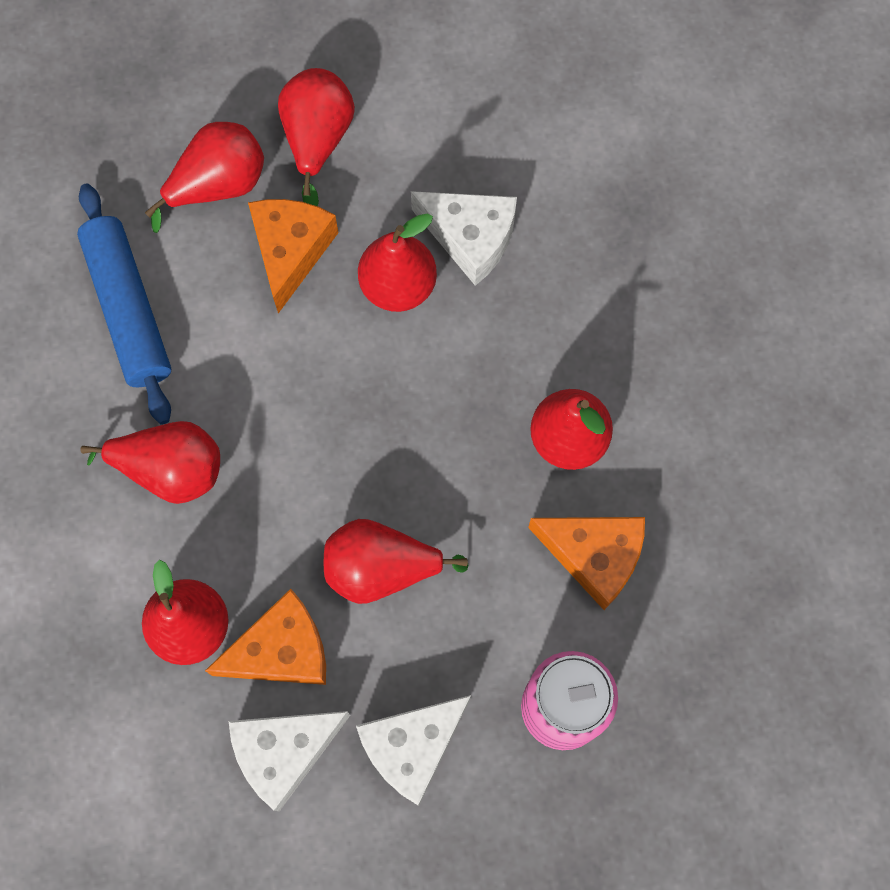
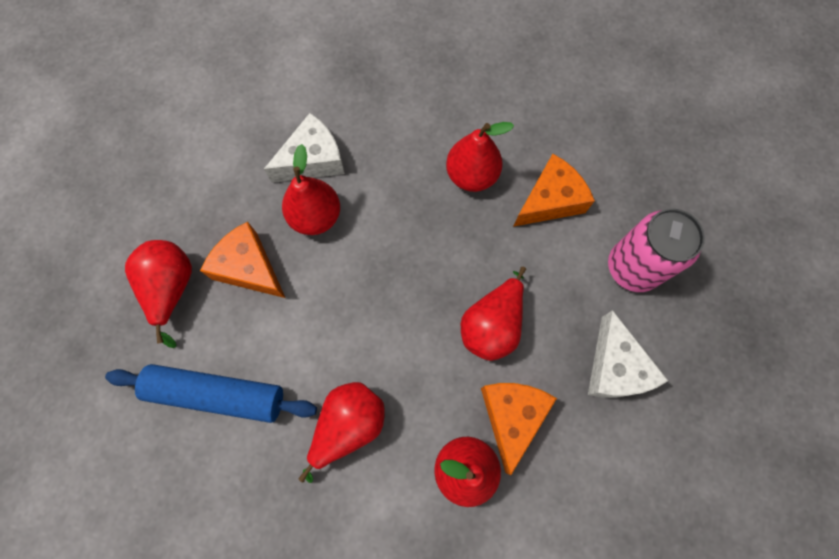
camera: 60 degrees left, 0 degrees up
white cheese [229,711,350,812] -> none
red pear [278,68,355,206] -> none

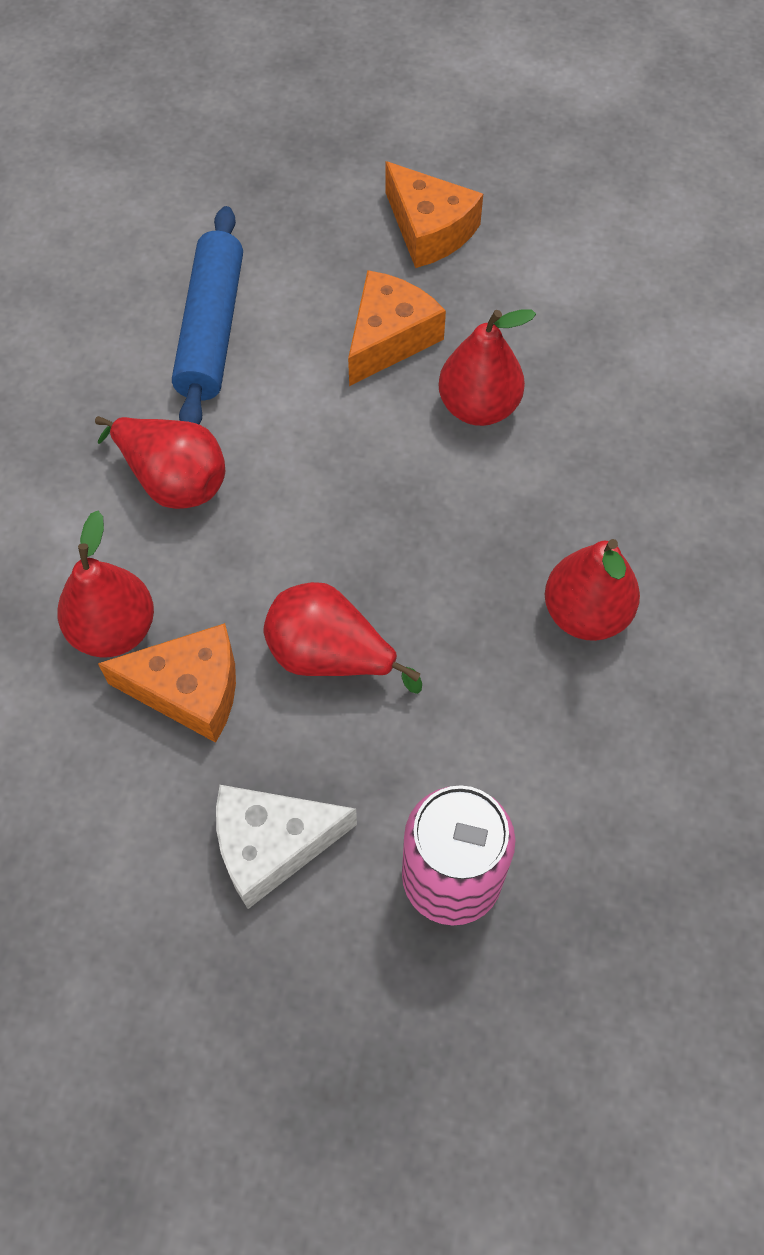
camera: 85 degrees right, 10 degrees down
red pear [125,240,192,348] -> none
white cheese [264,113,345,183] -> none
orange cheese [513,154,595,227] -> orange cheese moved to [385,161,483,268]

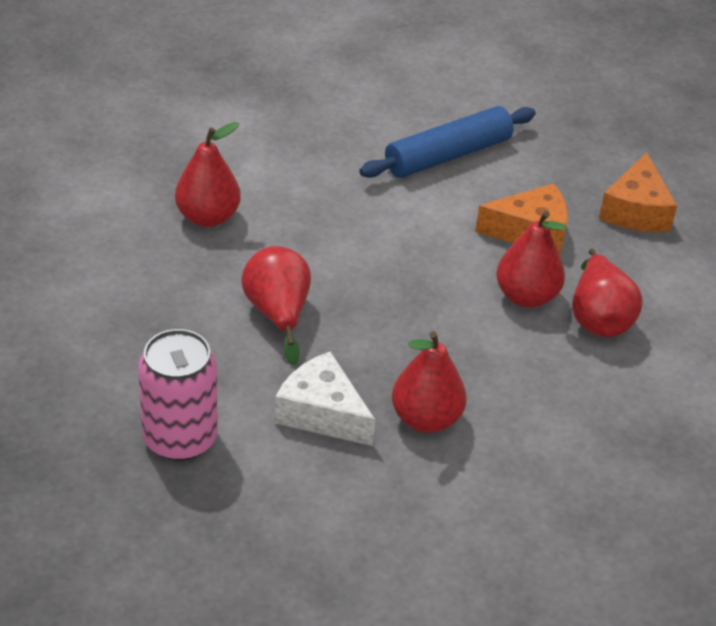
camera: 50 degrees right, 20 degrees down
red pear [95,416,225,509] -> red pear moved to [572,248,643,337]
orange cheese [98,623,236,743] -> none
white cheese [216,785,357,909] -> white cheese moved to [275,351,375,446]

